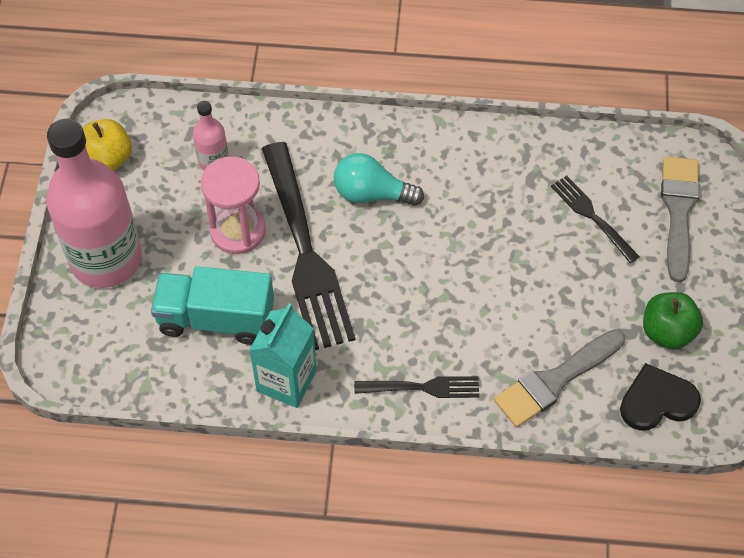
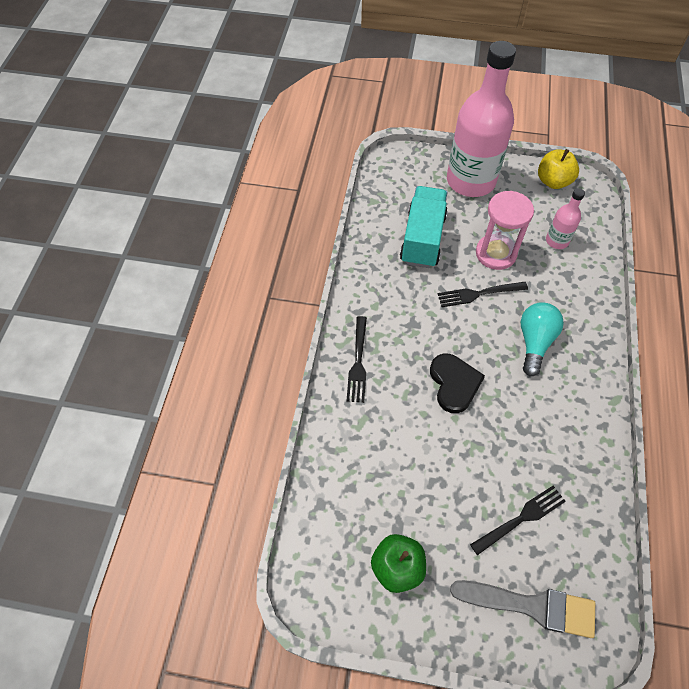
camera: 95 degrees right, 0 degrees up
turquoise carton [249,303,317,408] -> none
black fork [262,142,355,350] -> black fork [438,282,528,307], size x0.49
grey brush [494,329,625,427] -> none
black heart [620,363,701,431] -> black heart moved to [430,354,485,413]

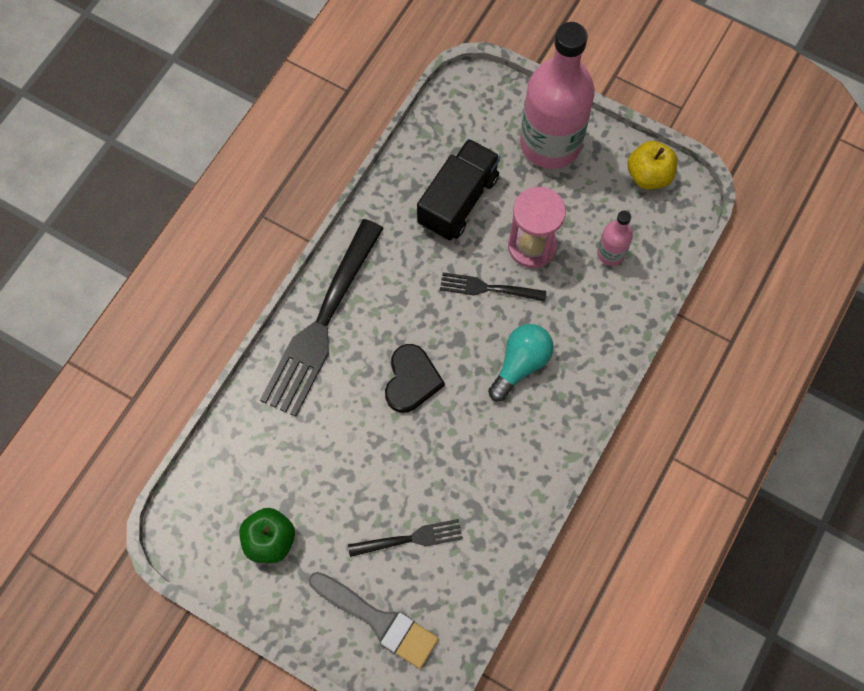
camera: 20 degrees right, 10 degrees up
black fork [347,316,367,403] -> black fork [260,219,384,417], size x2.03
turquoise truck [400,186,448,268] -> black truck [417,139,500,240]

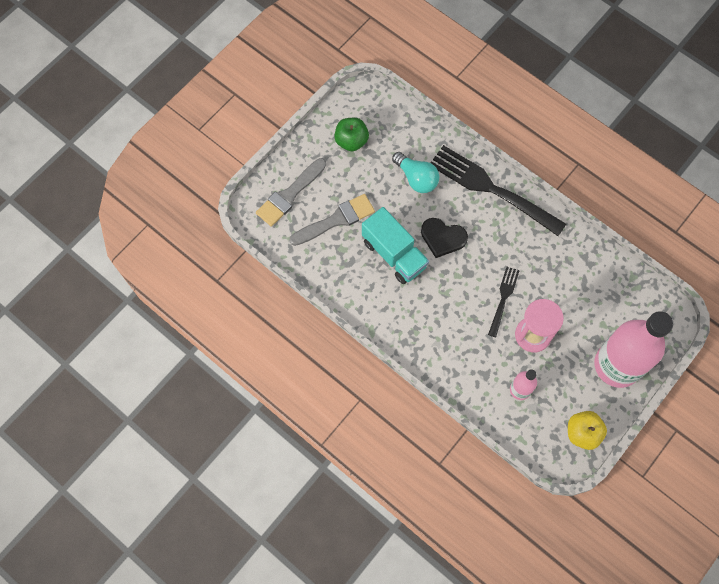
camera: 100 degrees right, 0 degrees up
black fork [348,519,463,557] -> grey brush [289,194,375,246]
black truck [417,139,500,240] -> none
turquoise light bulb [488,324,553,401] -> turquoise light bulb moved to [392,152,439,193]
none -> turquoise truck [362,207,429,284]

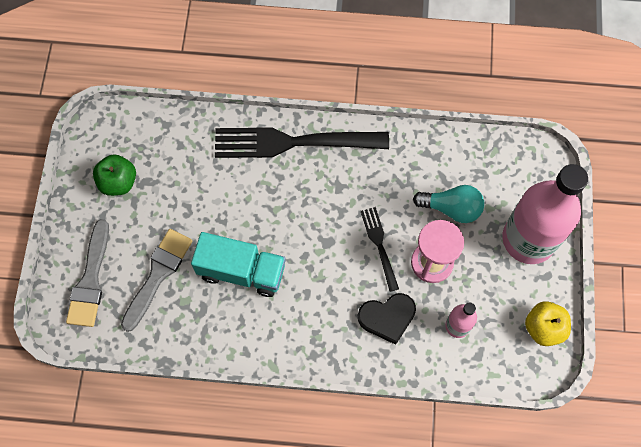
camera: 35 degrees left, 0 degrees up
turquoise light bulb [392,152,439,193] -> turquoise light bulb moved to [413,185,484,223]
black heart [421,218,468,258] -> black heart moved to [358,293,416,345]

